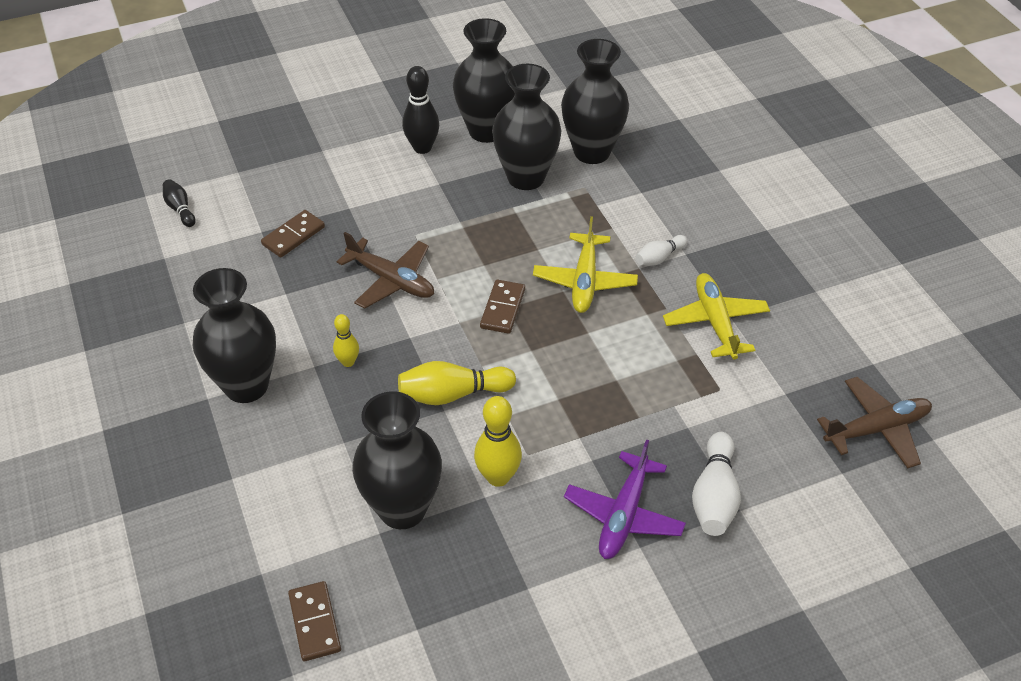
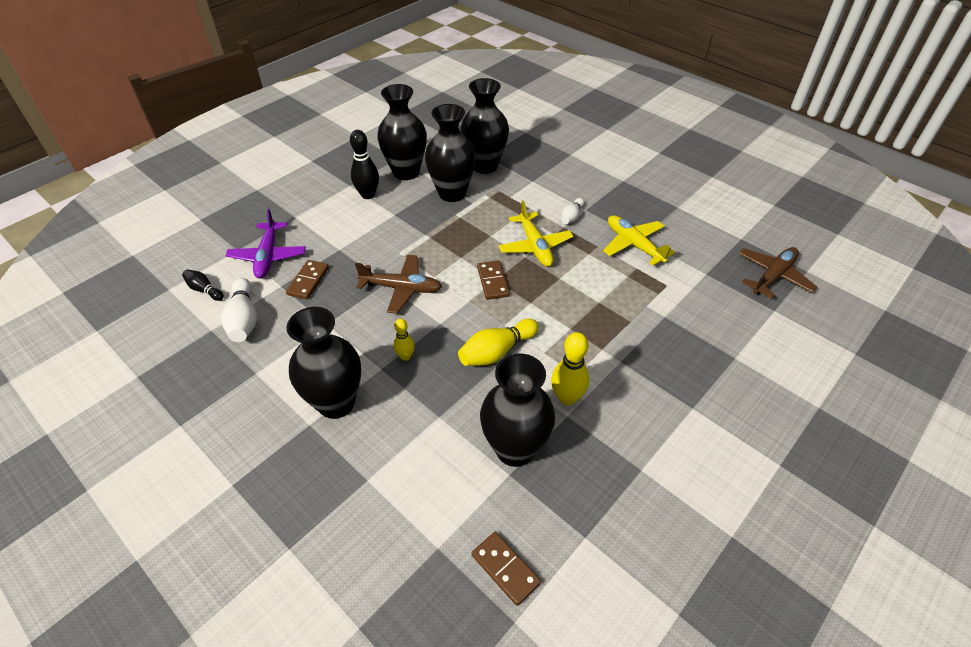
camera: 25 degrees left, 0 degrees up
purple plane [564,439,686,559] -> purple plane moved to [226,209,306,279]
white bowling pin [692,432,741,536] -> white bowling pin moved to [221,278,257,342]

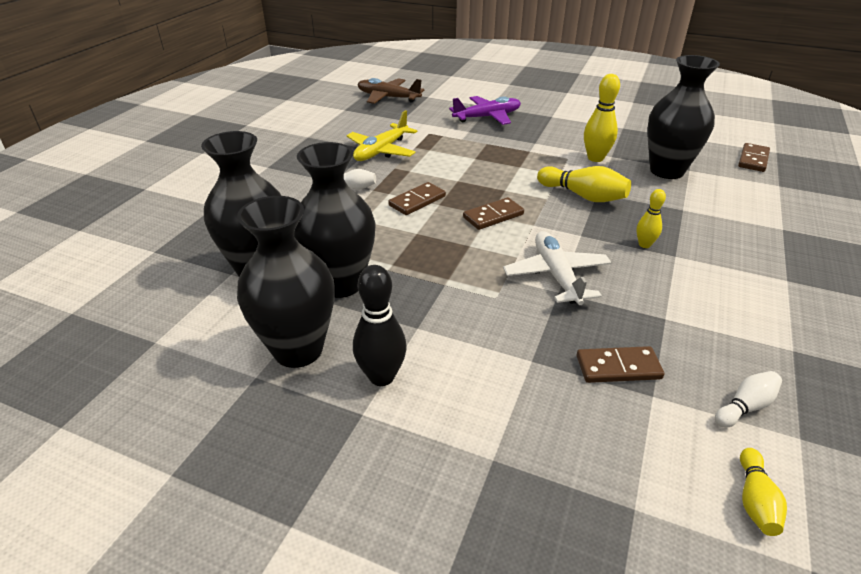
camera: 110 degrees left, 10 degrees down
black bowling pin [182,269,224,301] -> yellow bowling pin [740,448,787,536]
white bowling pin [221,278,257,342] -> white bowling pin [715,371,782,428], size x0.60
purple plane [226,209,306,279] -> purple plane moved to [449,96,521,125]
black vase [286,307,361,419] -> none
brown plane [355,254,442,314] -> white plane [503,231,612,305]
yellow plane [499,201,573,267] -> brown domino [388,182,446,215]

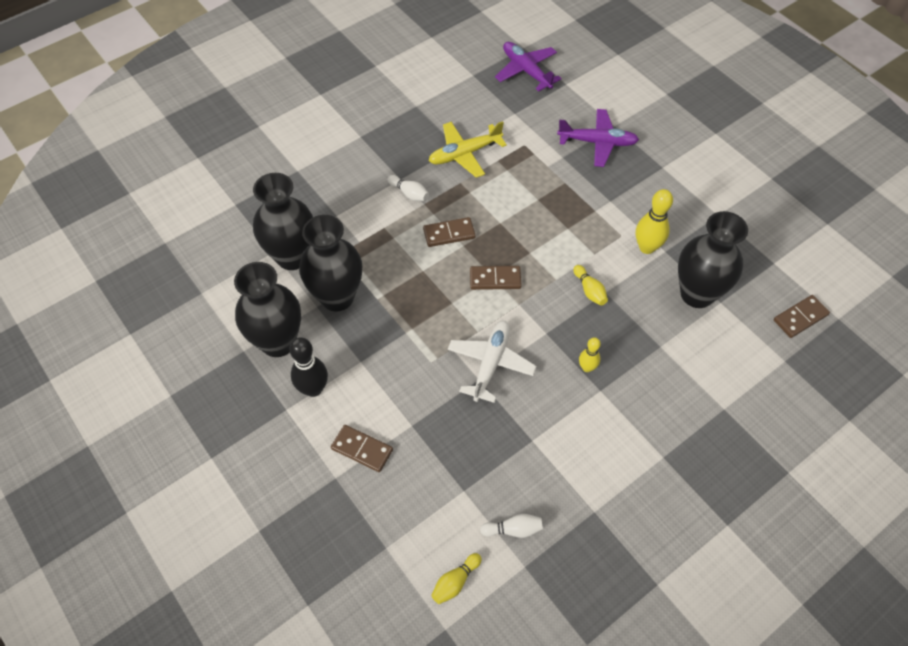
camera: 30 degrees right, 20 degrees up
brown plane [358,78,425,104] -> purple plane [495,42,562,91]
yellow bowling pin [537,166,631,202] -> yellow bowling pin [573,265,608,306], size x0.60
brown domino [577,346,664,383] -> brown domino moved to [331,425,393,472]

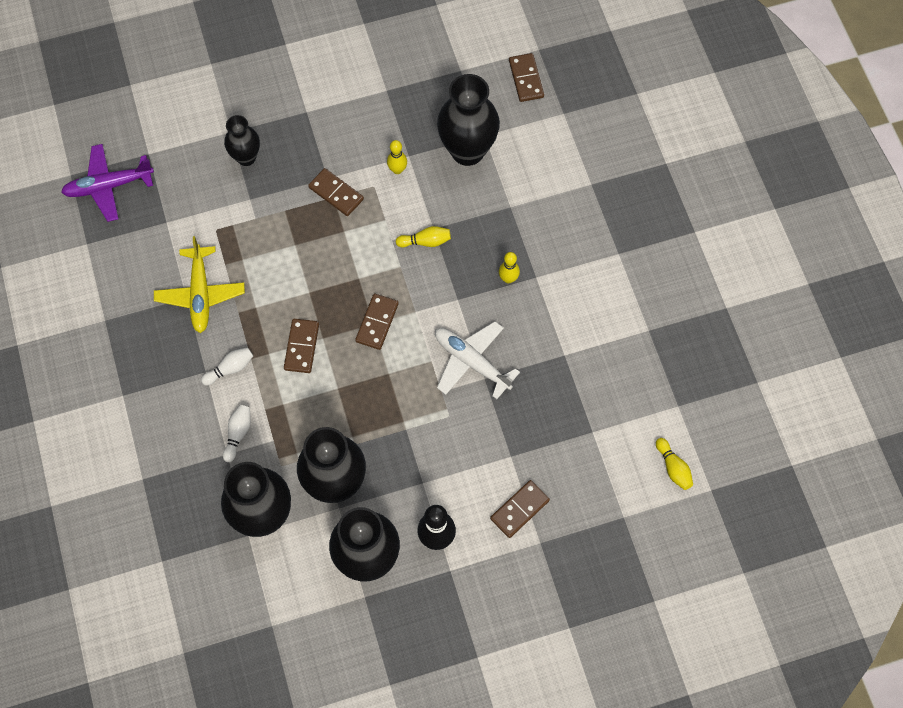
camera: 70 degrees left, 10 degrees up
white bowling pin [480,514,543,538] -> white bowling pin moved to [223,405,251,462]
purple plane [557,109,639,167] -> black vase [224,115,260,166]
yellow bowling pin [636,189,673,254] -> yellow bowling pin [387,140,407,174], size x0.60
none -> brown domino [308,168,364,216]

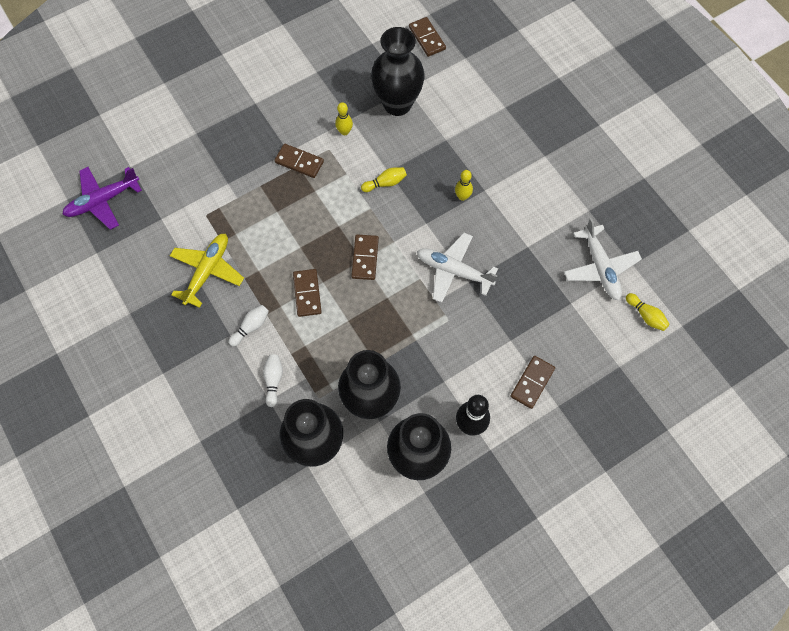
camera: 15 degrees left, 0 degrees up
yellow plane [154,236,245,333] -> yellow plane turned 135 degrees counterclockwise [170,234,244,308]
black vase [224,115,260,166] -> none
none -> white plane [564,218,642,300]

